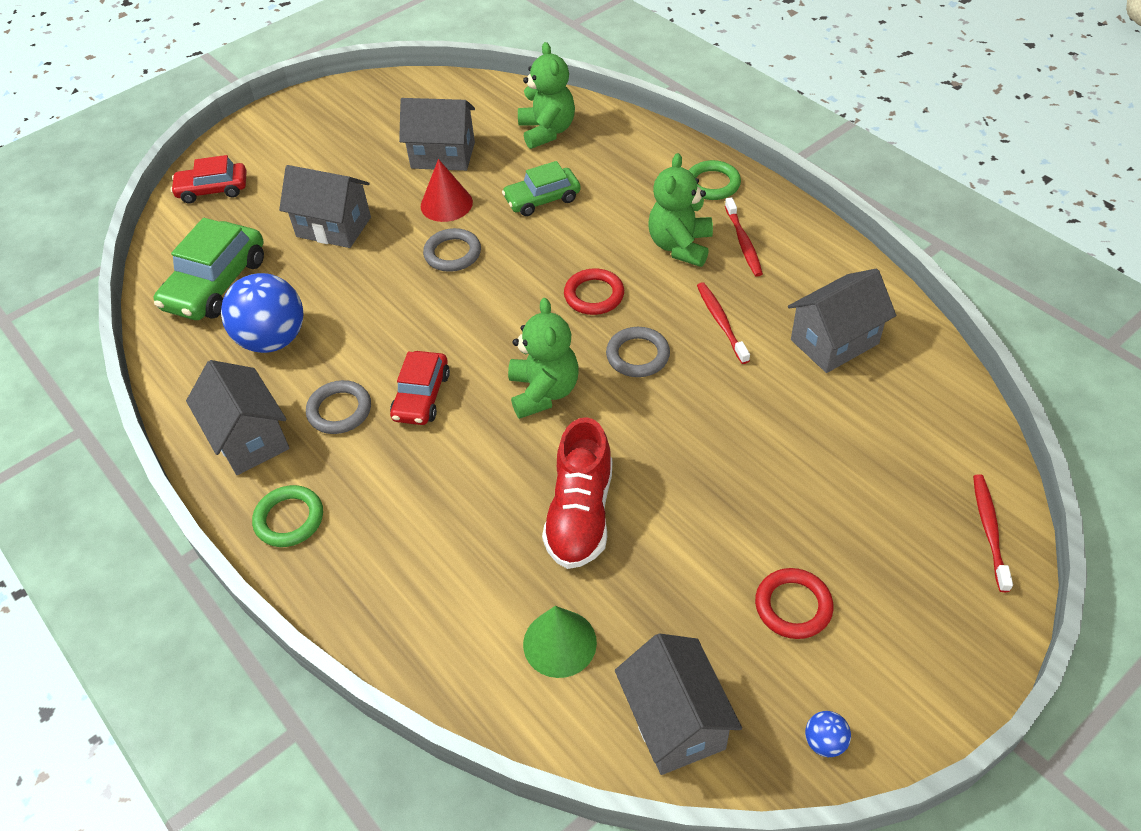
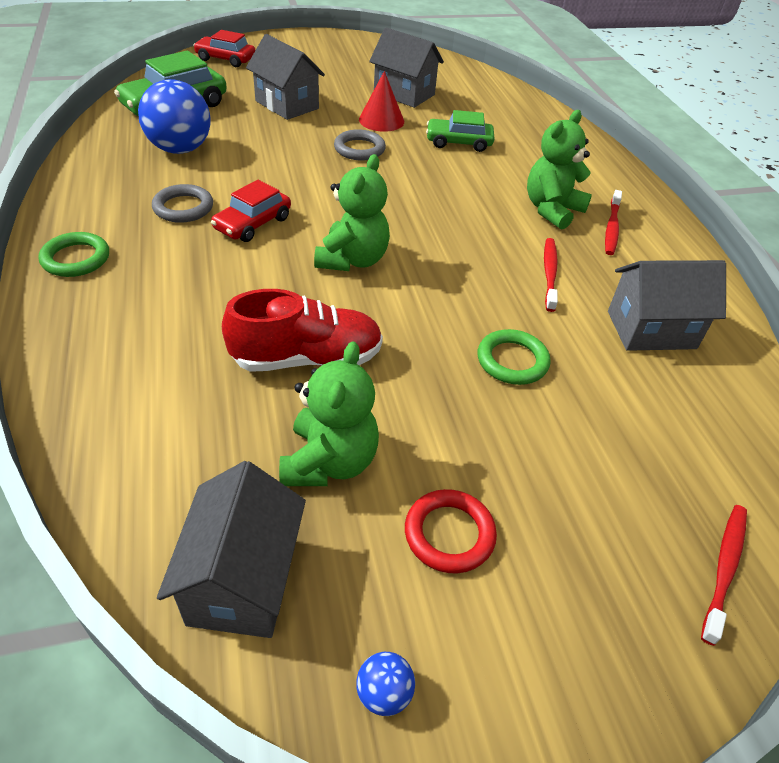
camera: 20 degrees right, 5 degrees down
grey house [186,360,290,475] -> none
green teddy bear [518,42,575,149] -> green teddy bear moved to [279,341,379,486]
green cone [523,606,597,678] -> none
red shoe [542,417,612,569] -> red shoe turned 135 degrees counterclockwise [222,289,383,372]
red ring [564,268,624,315] -> none
grey ring [606,327,670,377] -> none
green ring [689,160,741,200] -> green ring moved to [478,329,550,385]

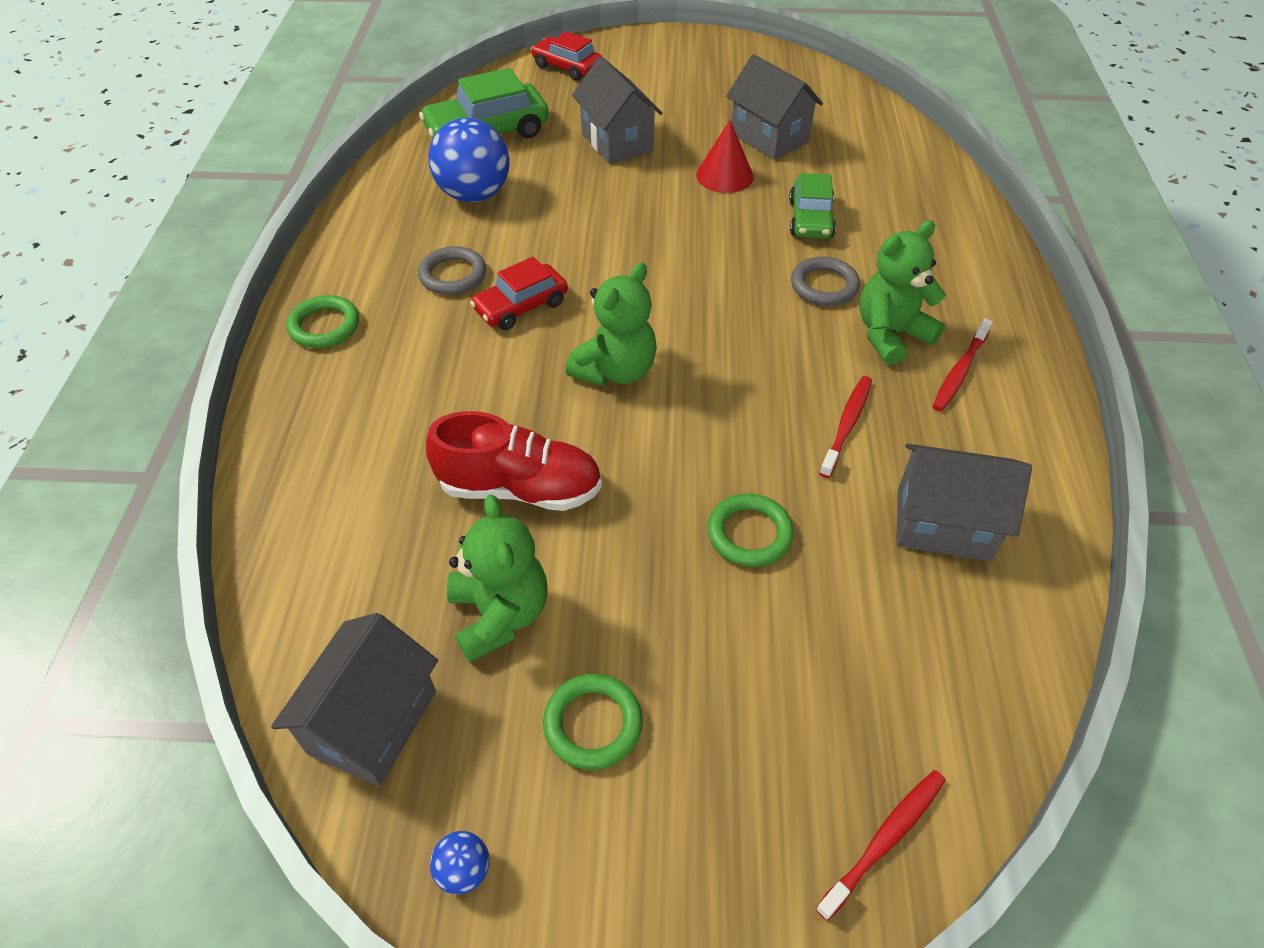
camera: 20 degrees right, 5 degrees up
green teddy bear [279,341,379,486] -> green teddy bear turned 45 degrees counterclockwise [447,494,548,663]
grey ring [334,129,386,161] -> grey ring moved to [791,256,860,306]
red ring [405,489,497,573] -> green ring [543,673,643,770]
green car [426,110,494,152] -> green car turned 105 degrees counterclockwise [789,173,836,239]

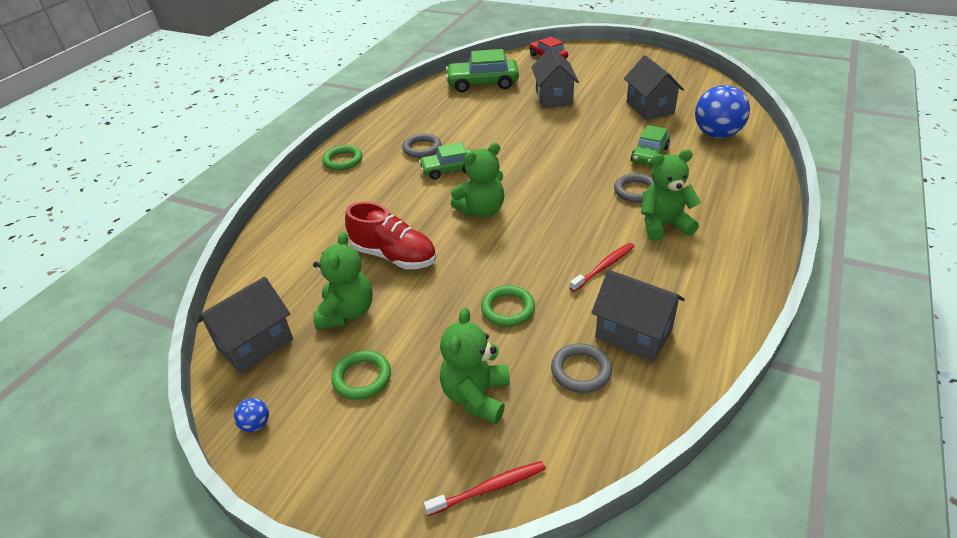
camera: 25 degrees right, 10 degrees down
blue ball [428,118,509,202] -> blue ball moved to [695,85,750,138]
red car [470,257,568,330] -> green car [419,142,473,180]
red cone [696,120,754,193] -> none
red toothbrush [932,319,993,411] -> none
none -> green teddy bear [440,307,510,424]
none -> grey ring [551,343,612,393]

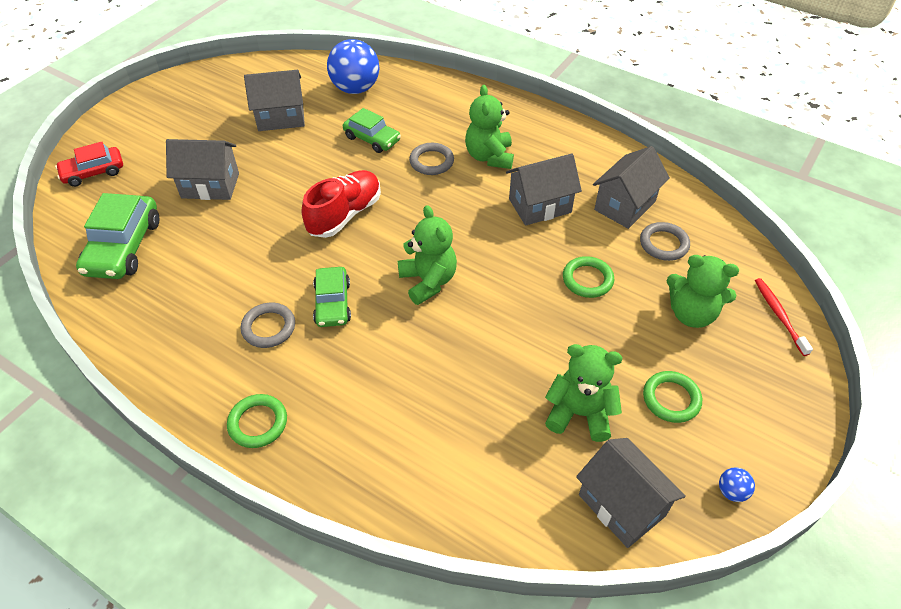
camera: 85 degrees left, 10 degrees up
red shoe [345,202,436,270] -> red shoe moved to [302,170,381,238]
red toothbrush [569,243,634,292] -> grey house [506,153,582,226]

